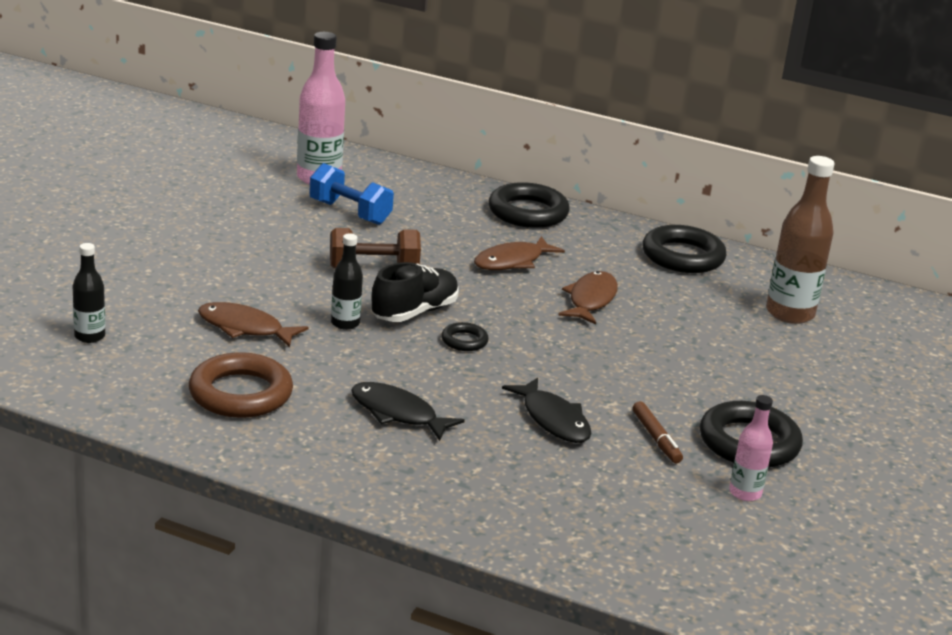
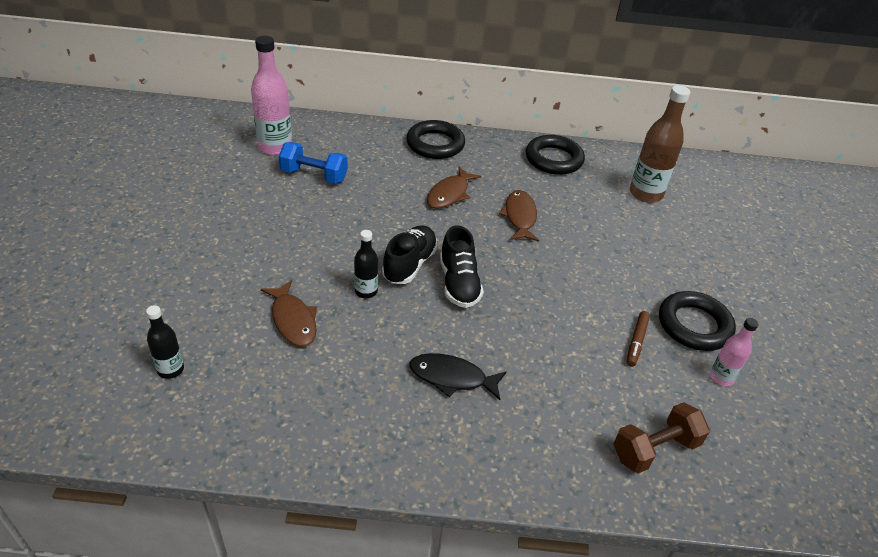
camera: 20 degrees left, 15 degrees up
brown ring [189,352,293,418] -> none
brown fish [198,302,308,347] -> brown fish turned 120 degrees counterclockwise [261,280,317,347]
brown dumbbell [330,228,421,268] -> brown dumbbell moved to [614,402,710,474]
black ring [441,322,489,351] -> black shoe [440,225,484,308]
black fish [502,378,591,443] -> none
brown marker [633,401,683,463] -> brown marker turned 60 degrees clockwise [627,311,650,367]

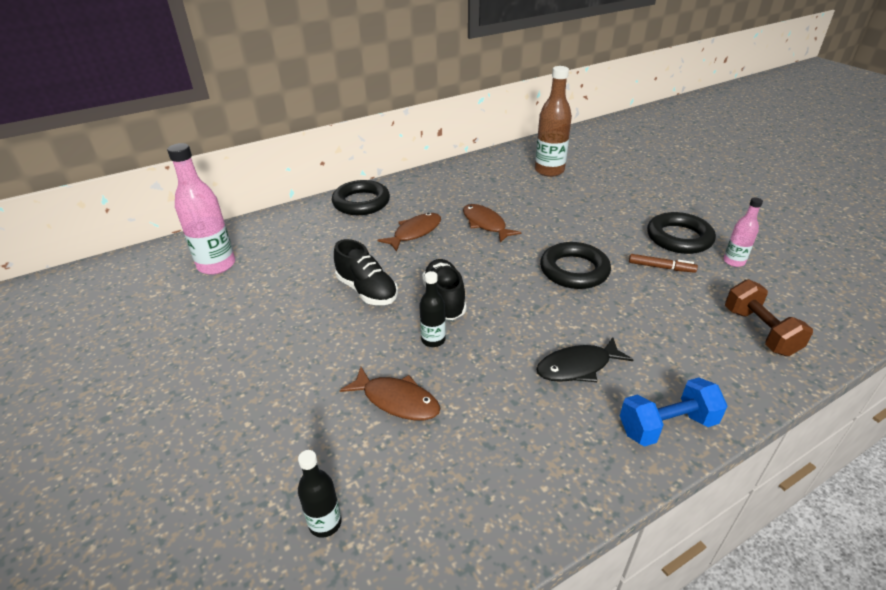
camera: 30 degrees left, 5 degrees down
blue dumbbell [279,142,348,184] -> blue dumbbell moved to [620,378,727,447]
brown fish [427,167,481,209] -> brown fish turned 135 degrees counterclockwise [377,213,441,252]
black shoe [440,225,484,308] -> black shoe moved to [334,239,398,305]
black ring [526,135,585,175] -> black ring moved to [540,242,611,289]
brown dumbbell [614,402,710,474] -> brown dumbbell turned 45 degrees counterclockwise [725,279,813,356]
brown marker [627,311,650,367] -> brown marker turned 60 degrees counterclockwise [629,254,698,273]

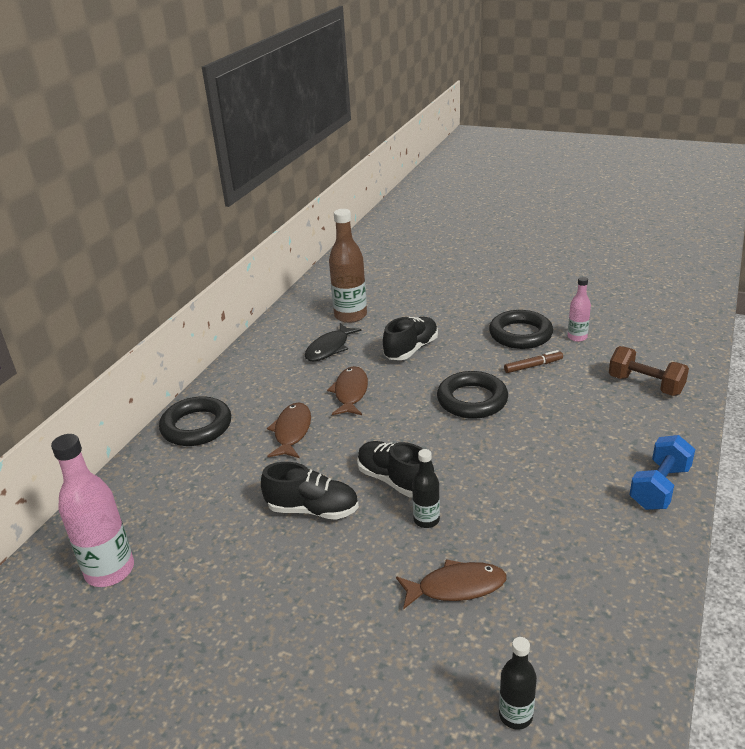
camera: 35 degrees left, 5 degrees down
brown fish [463,204,522,242] -> brown fish turned 75 degrees clockwise [327,366,368,415]
black fish [536,337,633,382] -> black fish moved to [305,323,361,361]
none -> black shoe [383,317,438,360]

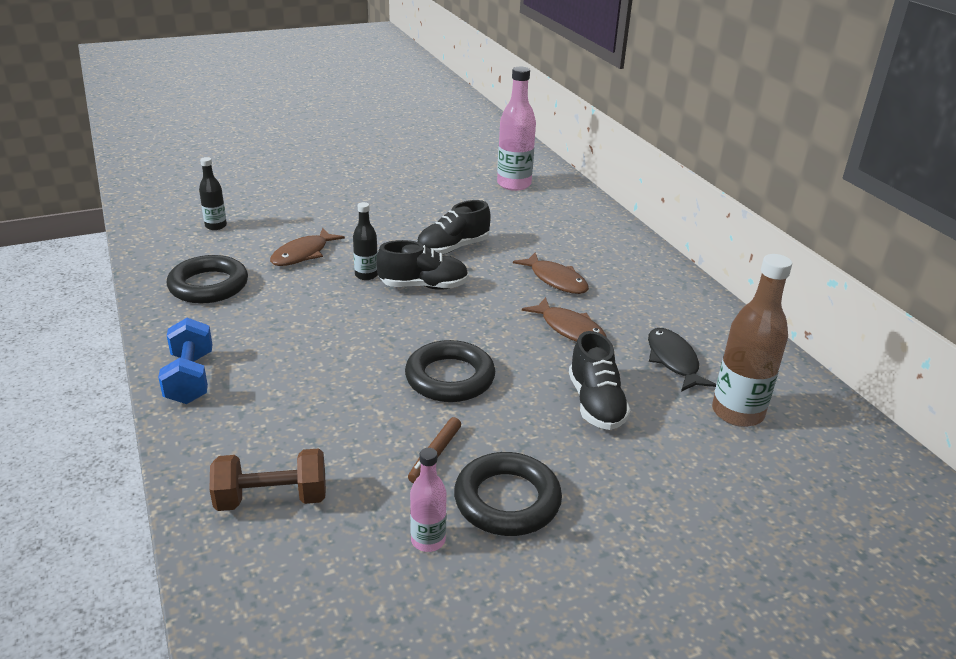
camera: 130 degrees right, 0 degrees up
black ring [159,396,231,446] -> black ring moved to [167,255,248,303]

